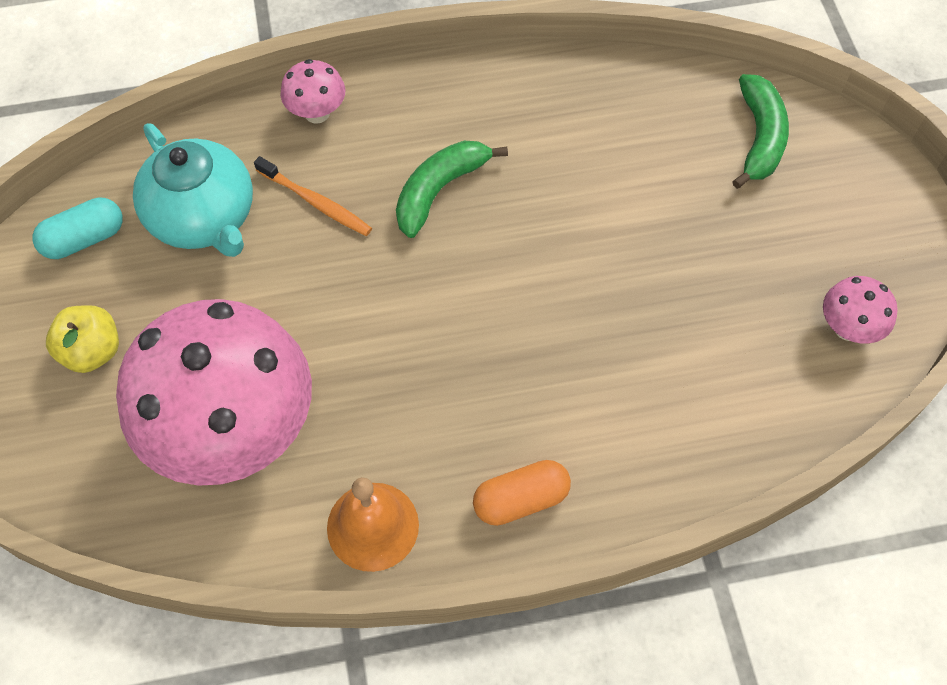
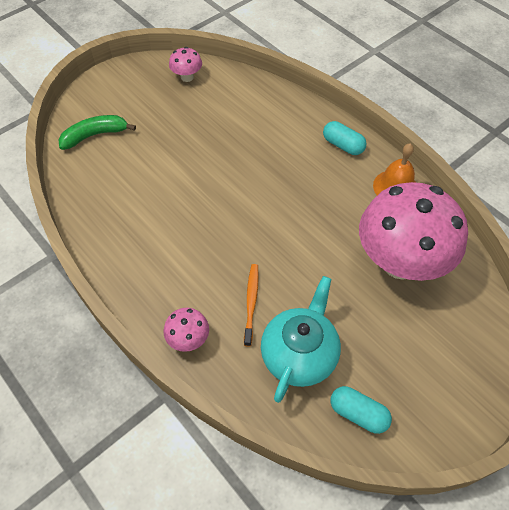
camera: 120 degrees left, 5 degrees down
yellow apple [46,305,119,373] -> none
green banana [396,141,508,238] -> none
orange capsule [473,460,571,526] -> turquoise capsule [323,121,367,155]

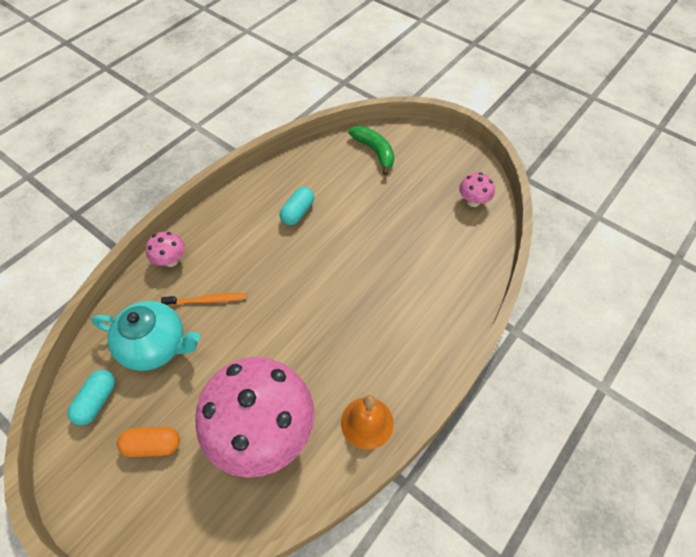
camera: 80 degrees right, 0 degrees up
turquoise capsule [323,121,367,155] -> turquoise capsule moved to [280,187,314,225]
none -> orange capsule [117,427,180,457]

